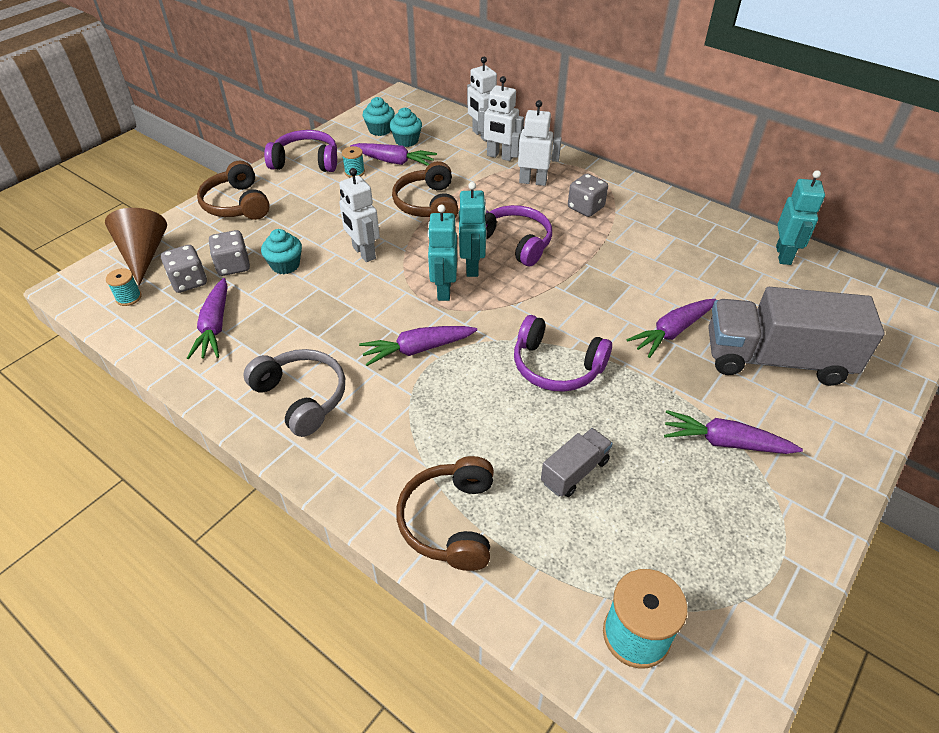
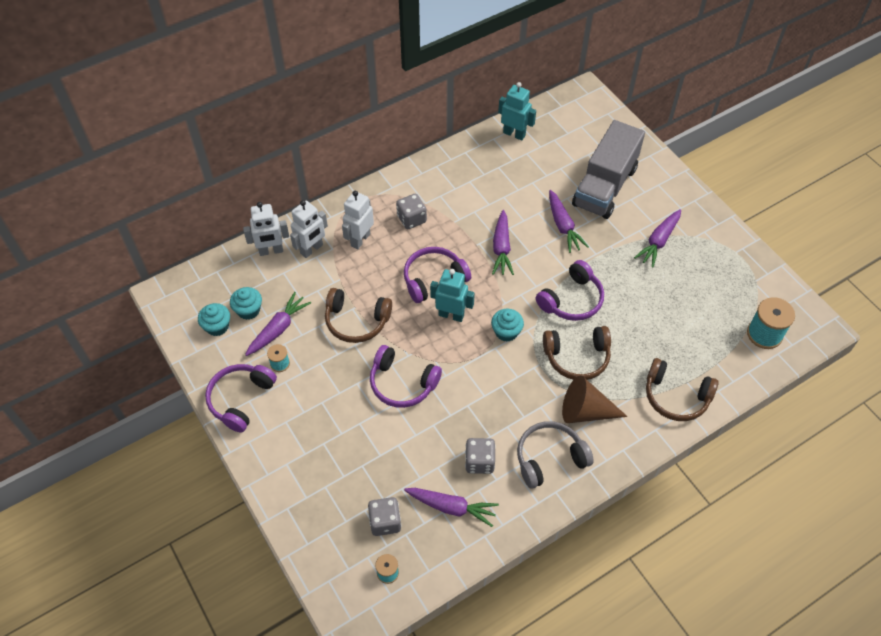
camera: 70 degrees left, 10 degrees up
brown cone [105,208,167,286] -> brown cone moved to [562,376,628,423]
brown headphones [197,160,270,220] -> brown headphones moved to [543,326,611,380]
grey dice [209,230,250,276] -> grey dice moved to [465,438,496,474]
turquoise cupcake [261,229,302,274] -> turquoise cupcake moved to [491,309,524,342]
white robot [339,168,380,262] -> purple headphones [370,345,442,408]
purple carrot [359,326,477,366] -> purple carrot moved to [492,210,514,275]
turquoise robot [427,204,457,301] -> none
grey truck [541,428,613,497] -> none

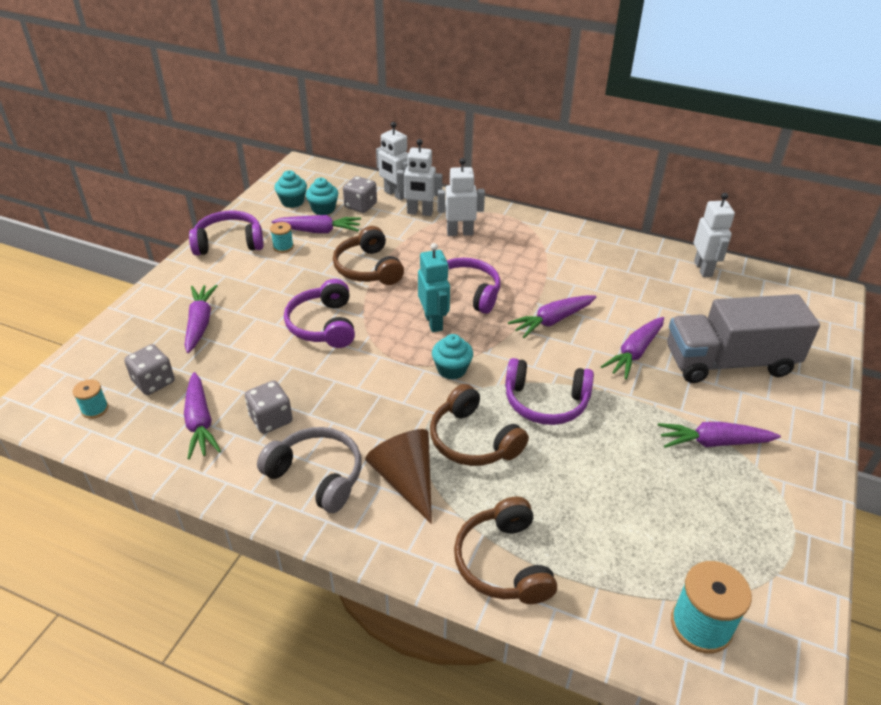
camera: 55 degrees right, 15 degrees down
grey dice [396,194,427,229] -> grey dice moved to [343,176,377,213]
turquoise robot [498,82,536,141] -> white robot [694,193,735,277]
none -> purple carrot [184,285,218,353]

